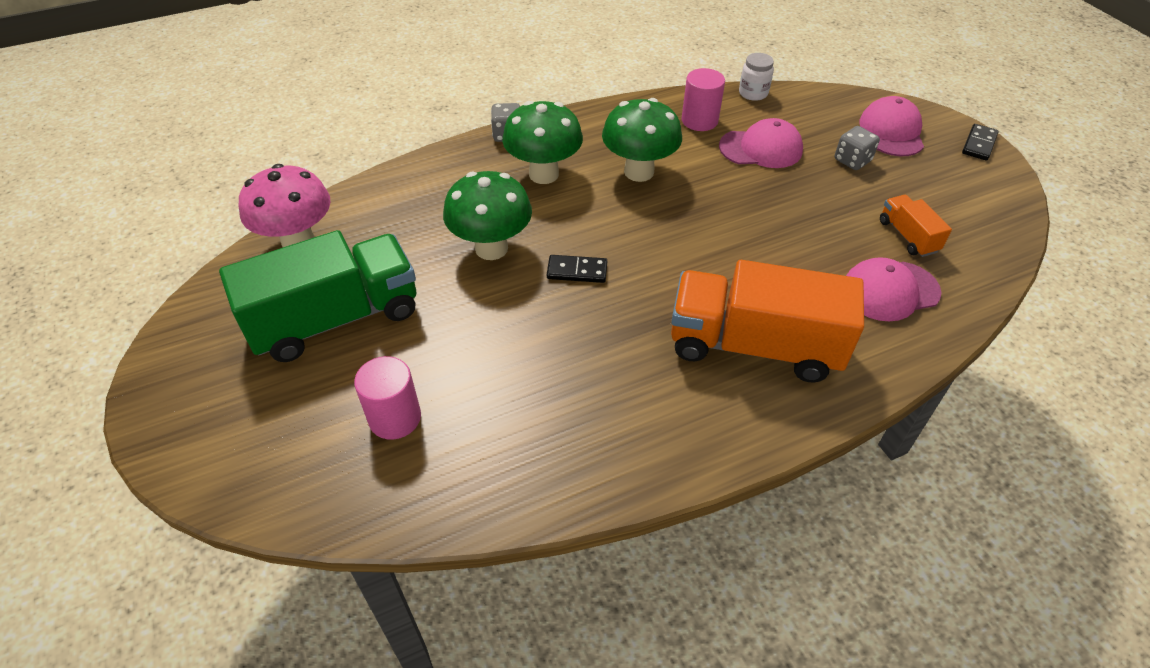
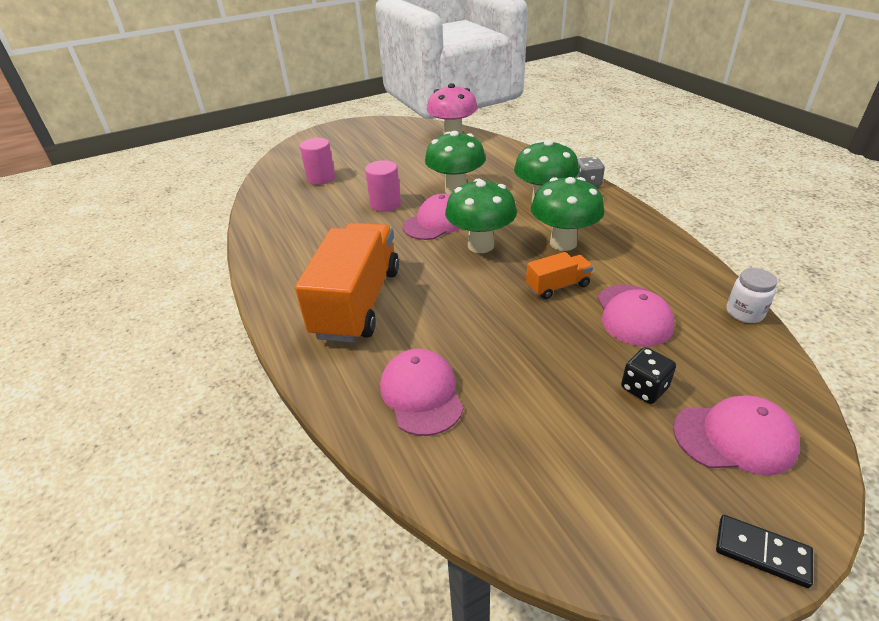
camera: 90 degrees right, 10 degrees down
green truck [219,230,416,362] -> none
black domino [547,255,607,283] -> pink cap [403,194,461,240]
pink cylinder [682,68,725,131] -> pink cylinder moved to [365,160,401,212]
grey dice [835,126,880,170] -> black dice [621,347,676,404]
orange truck [880,195,952,257] -> orange truck moved to [526,252,593,299]
none -> green mushroom [445,179,517,253]

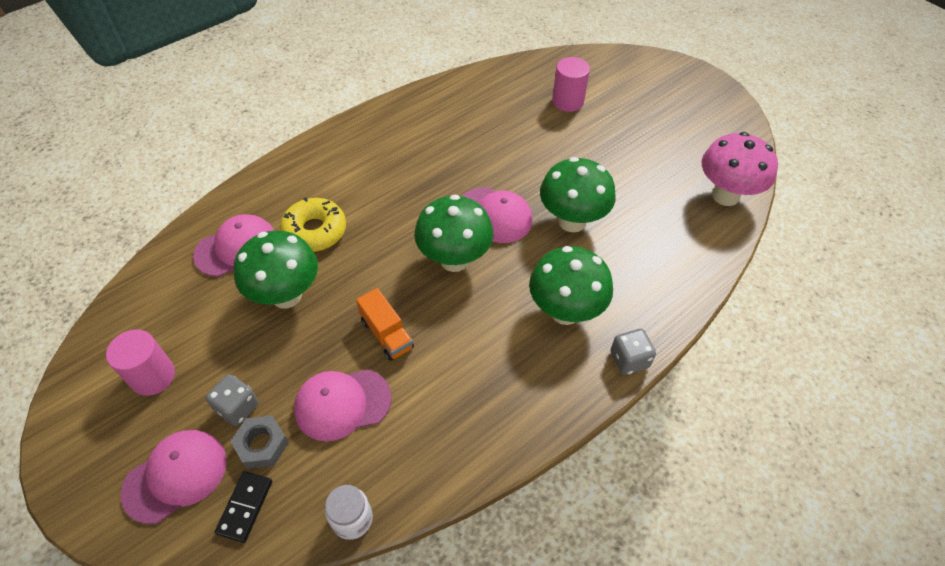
camera: 75 degrees right, 15 degrees up
orange truck [295,223,399,343] -> none
pink cylinder [365,160,401,212] -> pink cylinder moved to [106,329,175,396]
green mushroom [531,177,604,251] -> green mushroom moved to [234,230,318,309]
black dice [621,347,676,404] -> grey dice [206,374,259,426]
pink cap [673,395,800,476] -> pink cap turned 120 degrees counterclockwise [121,430,227,524]
black domino [716,515,813,588] -> black domino moved to [215,471,272,543]
none -> grey nut [230,416,289,469]
none -> yellow donut [280,197,346,252]

